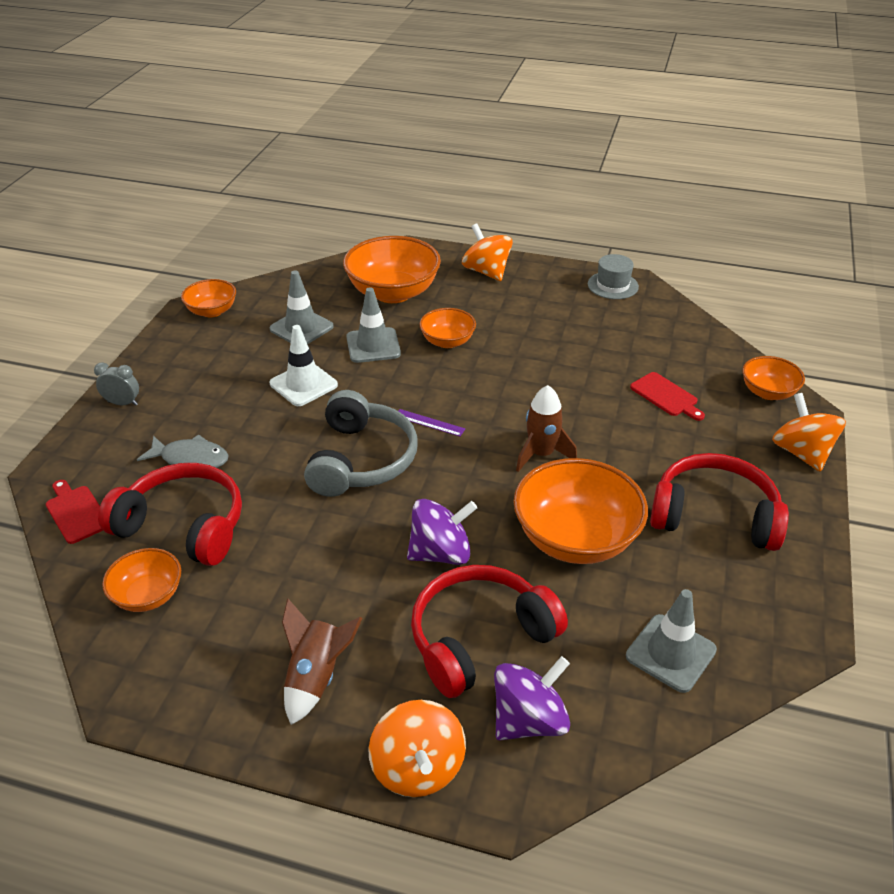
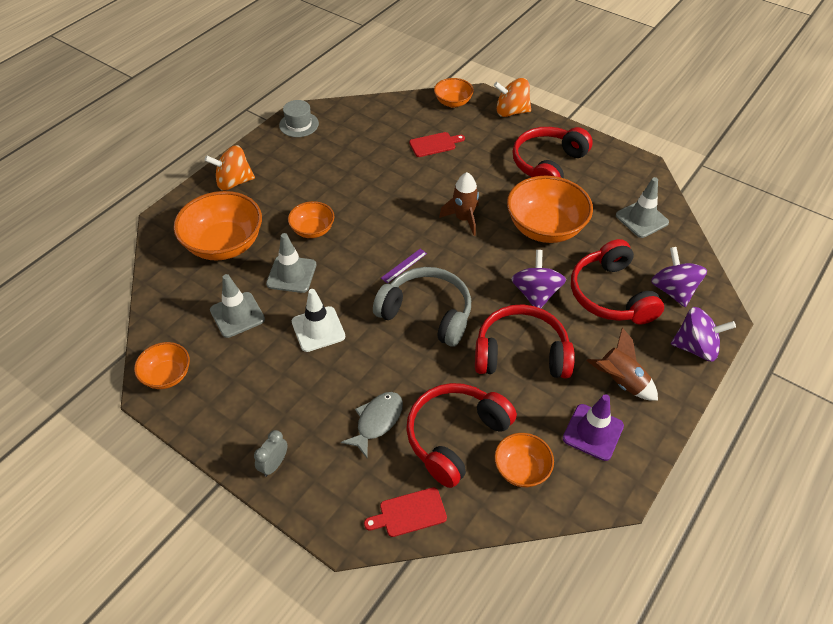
camera: 70 degrees left, 10 degrees up
orange spinning top [368,700,466,797] -> purple spinning top [671,307,736,361]
none -> red headphones [475,304,575,378]
none -> purple traffic cone [563,394,624,461]

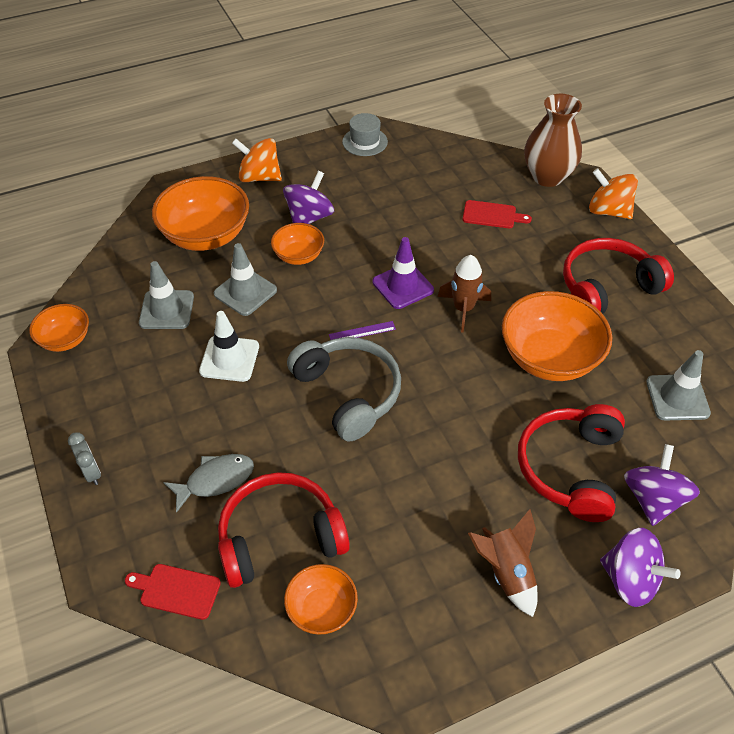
camera: 30 degrees right, 0 degrees up
grey clock [254,430,288,477] -> grey clock turned 90 degrees clockwise [68,432,101,485]
orange bowl [434,78,474,108] -> brown vase [524,94,582,187]
red headphones [475,304,575,378] -> none
purple spinning top [511,250,566,308] -> purple spinning top moved to [283,171,334,224]
purple traffic cone [563,394,624,461] -> purple traffic cone moved to [373,237,434,309]

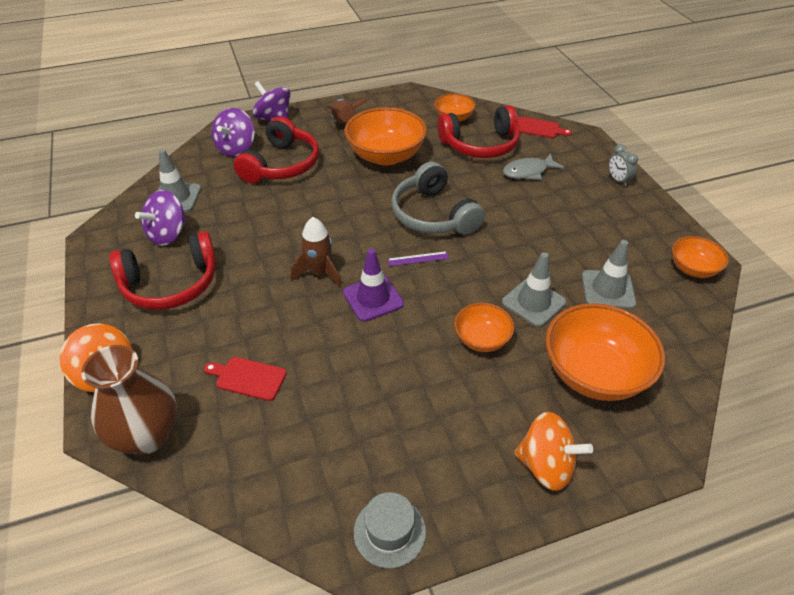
camera: 175 degrees left, 5 degrees down
white traffic cone [199,311,259,382] -> none
purple spinning top [283,171,334,224] -> purple spinning top moved to [135,190,187,246]
orange bowl [502,291,612,381] -> orange bowl moved to [345,107,427,166]

